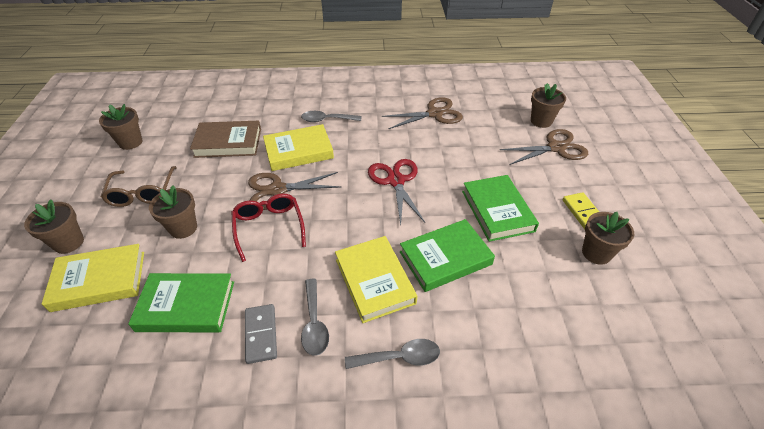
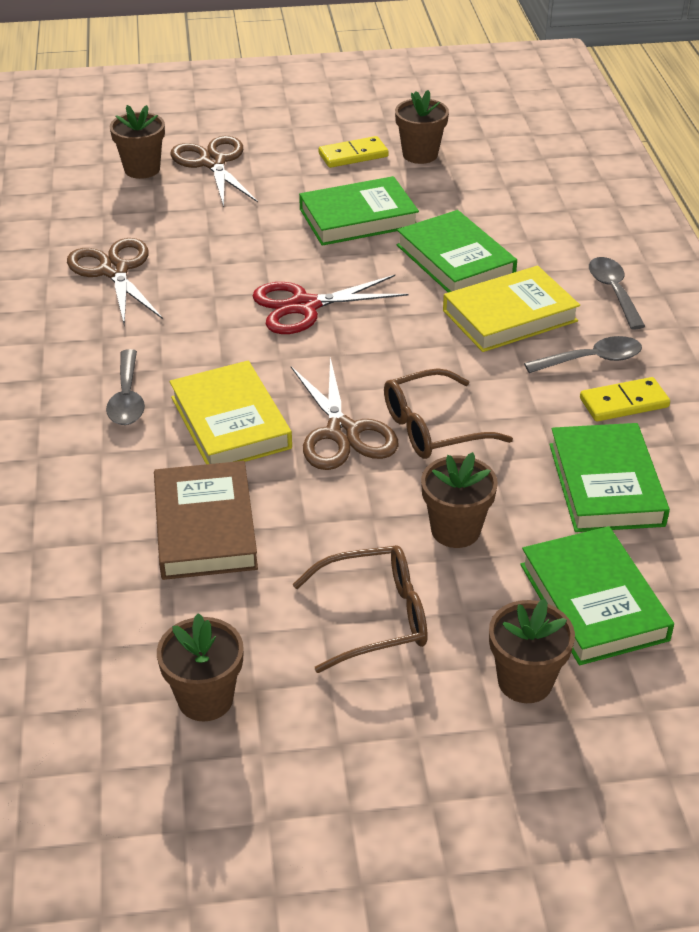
camera: 95 degrees left, 5 degrees down
yellow book [42,244,144,312] -> green book [520,526,674,665]
red glasses [231,194,306,262] -> brown glasses [384,368,513,459]
grey domino [245,304,277,364] -> yellow domino [580,377,670,421]

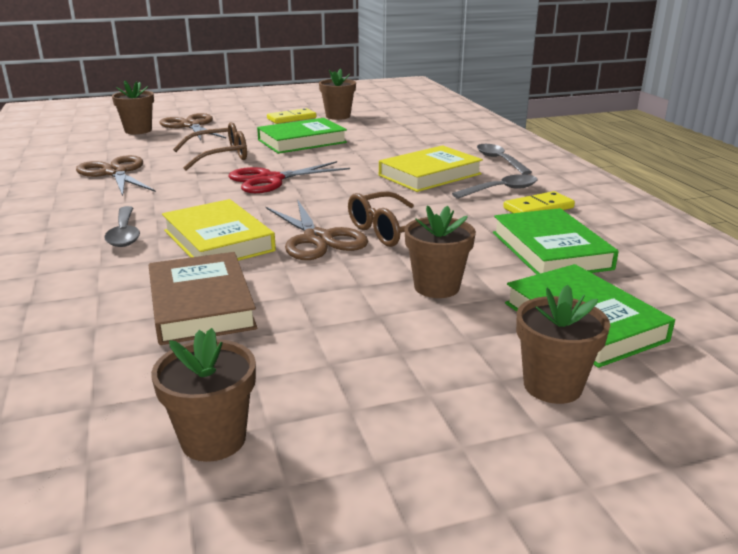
camera: 10 degrees left, 15 degrees down
brown glasses [293,545,428,673] -> brown glasses moved to [173,122,247,170]
green book [397,210,517,292] -> none

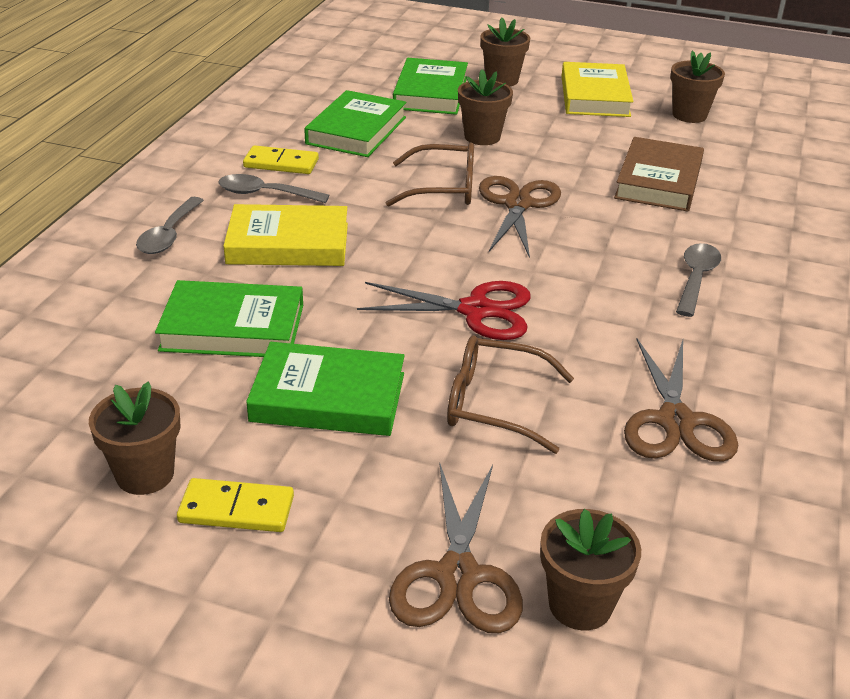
camera: 145 degrees left, 10 degrees up
yellow book [162,199,276,261] -> yellow book moved to [562,62,634,117]
none -> green book [155,280,303,357]

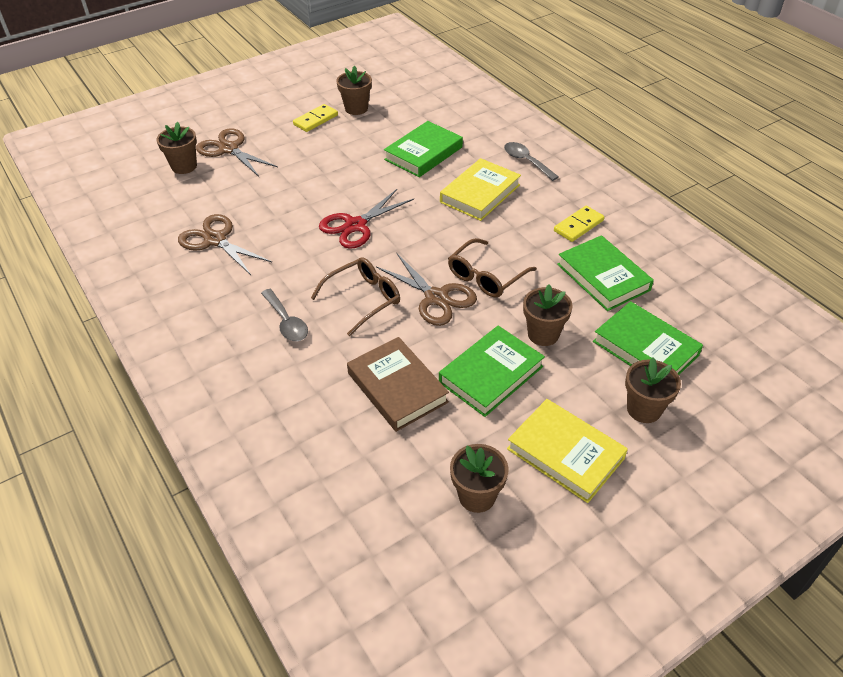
camera: 130 degrees right, 10 degrees up
grey spoon [218,174,329,203] -> none
green book [246,342,405,436] -> green book moved to [439,326,545,417]
brown glasses [447,335,574,454] -> brown glasses moved to [311,257,400,336]

